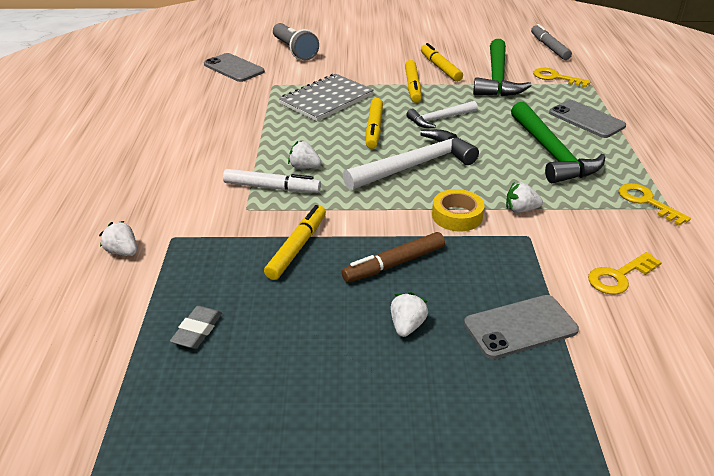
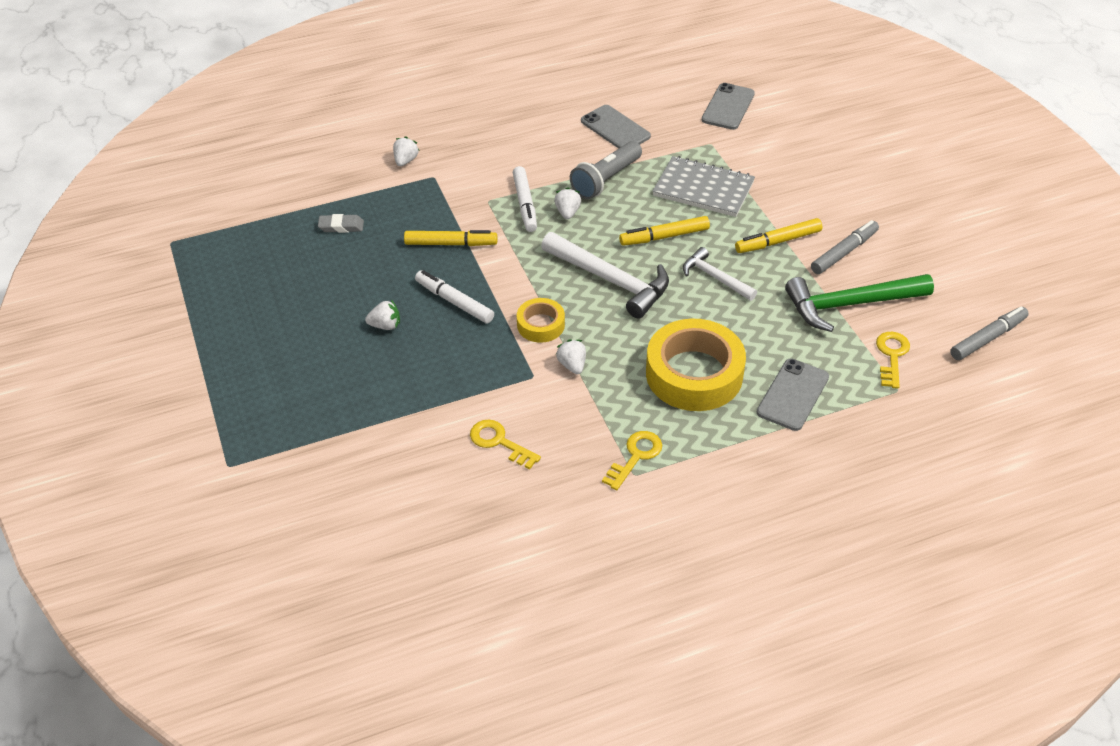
camera: 70 degrees right, 10 degrees up
grey flashlight [273,23,319,60] -> grey flashlight moved to [570,141,642,199]
brown marker [342,232,445,283] -> white marker [415,270,494,323]
yellow marker [421,43,463,82] -> grey marker [811,220,879,274]
grey phone [464,295,579,359] -> grey phone moved to [581,105,651,149]
green hammer [511,101,605,183] -> yellow tape [646,319,746,411]

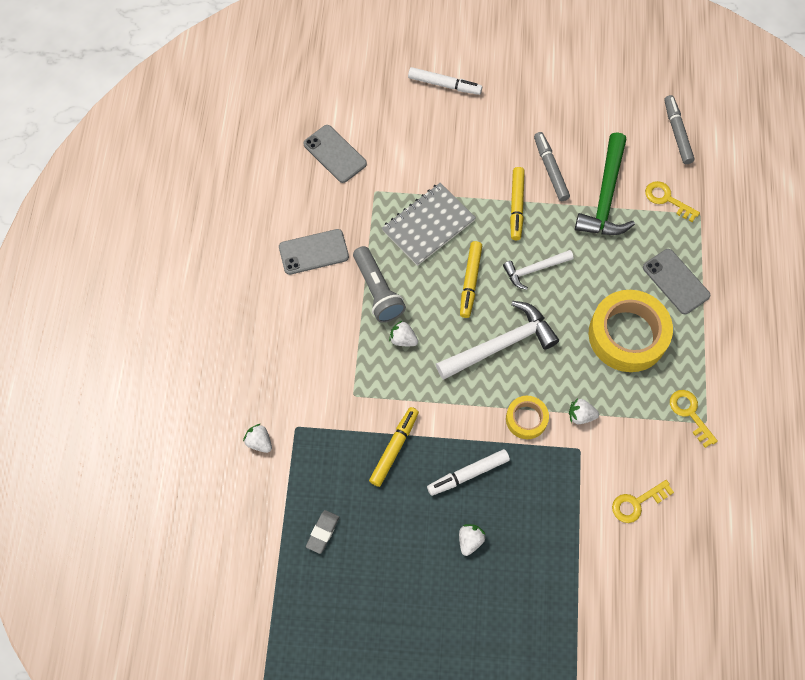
camera: 65 degrees left, 20 degrees up
white marker [513,166,537,232] -> white marker moved to [408,67,482,95]

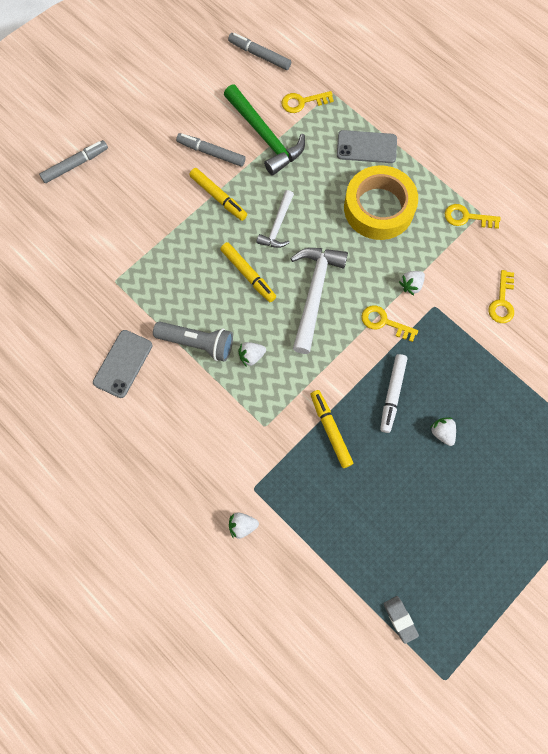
camera: 50 degrees left, 5 degrees up
grey phone [303,125,367,183] -> none
grey eraser [306,510,339,554] -> grey eraser moved to [383,596,419,644]
grey notebook [382,183,476,266] -> none
white marker [408,67,482,95] -> grey marker [39,140,108,183]
yellow tape [506,396,549,439] -> yellow key [361,305,418,342]

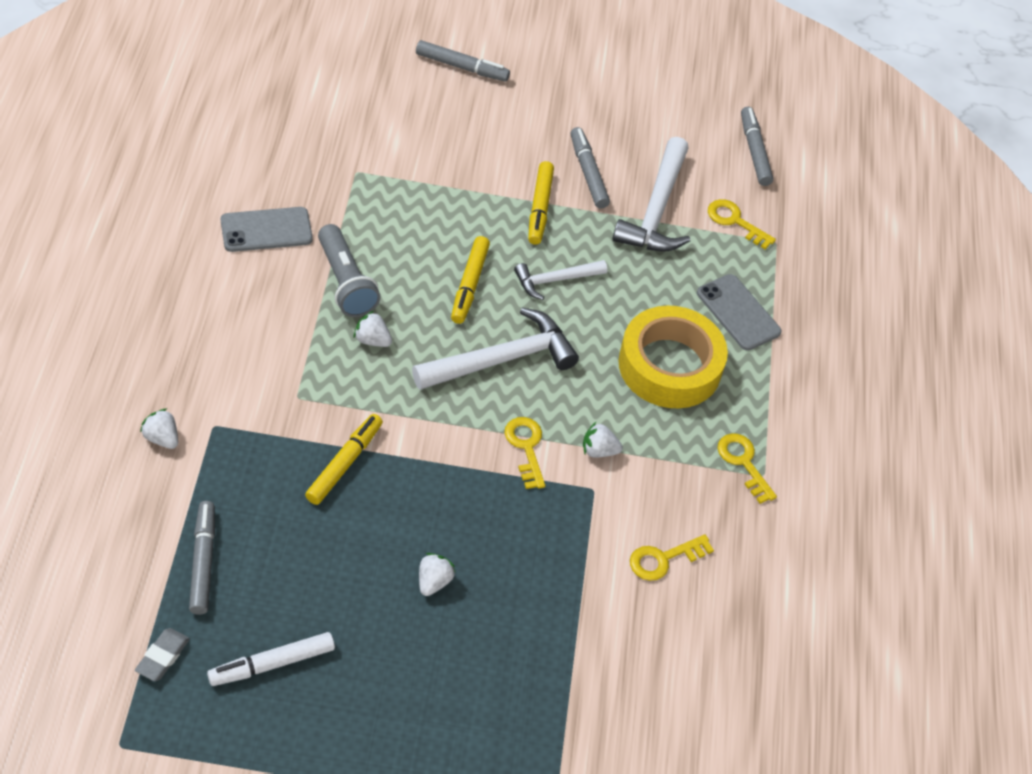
camera: 45 degrees right, 20 degrees down
green hammer [224,85,305,175] -> white hammer [612,137,690,252]
white marker [380,354,407,433] -> white marker moved to [207,632,335,686]
none -> grey marker [189,501,215,615]

